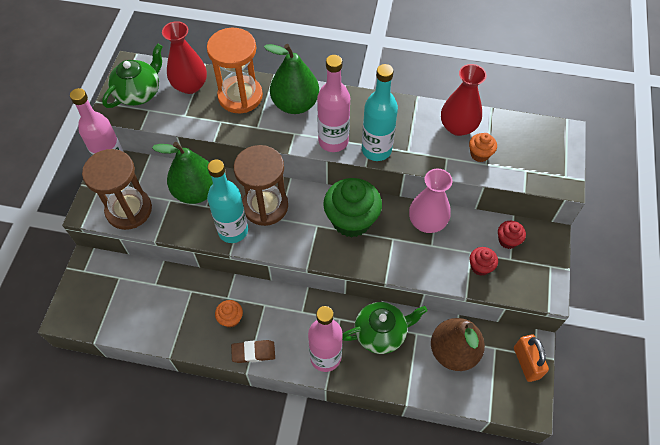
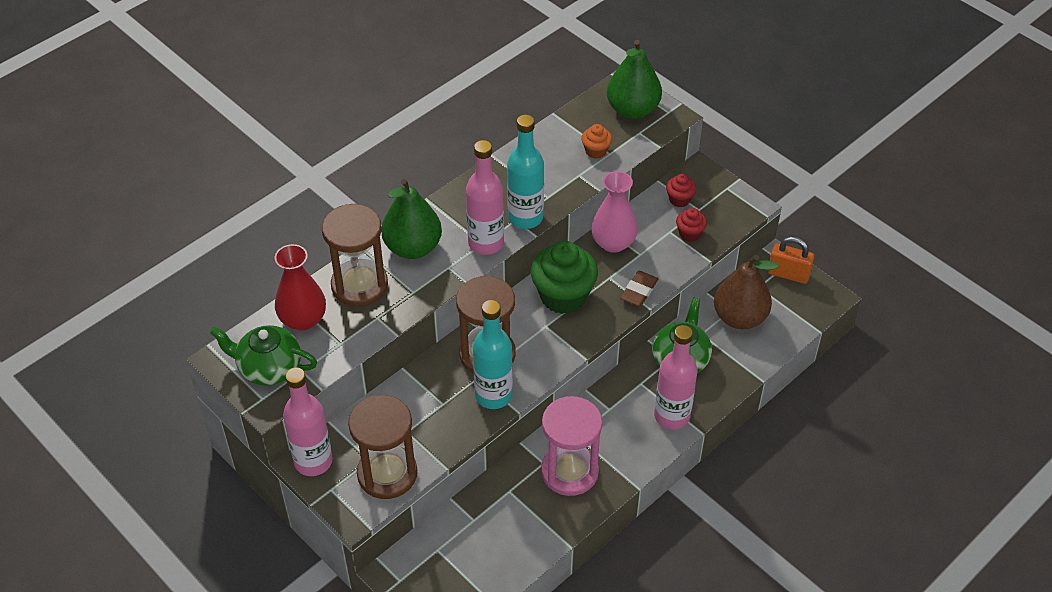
camera: 55 degrees left, 10 degrees down
green teapot [102,43,163,108] -> green teapot turned 60 degrees counterclockwise [210,325,317,386]
green pear [152,142,213,204] -> green pear moved to [607,40,662,119]
orange hourglass [207,28,263,113] -> brown hourglass [322,204,388,307]
orange cupcake [215,300,243,328] -> pink hourglass [541,396,602,496]
brown eraser [231,340,275,363] -> brown eraser moved to [620,271,658,307]
red vase [441,64,487,136] -> none

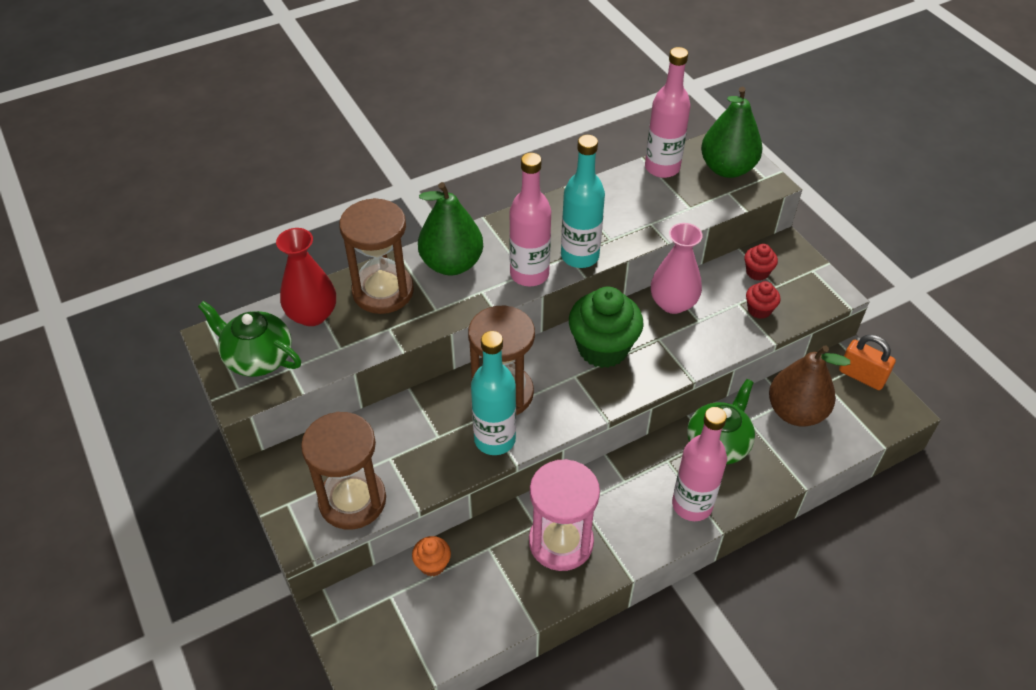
camera: 15 degrees right, 0 degrees up
pink bottle [283,367,333,476] -> pink bottle moved to [645,47,690,178]
orange cupcake [581,124,612,159] -> orange cupcake moved to [412,536,451,576]
brown eraser [620,271,658,307] -> none

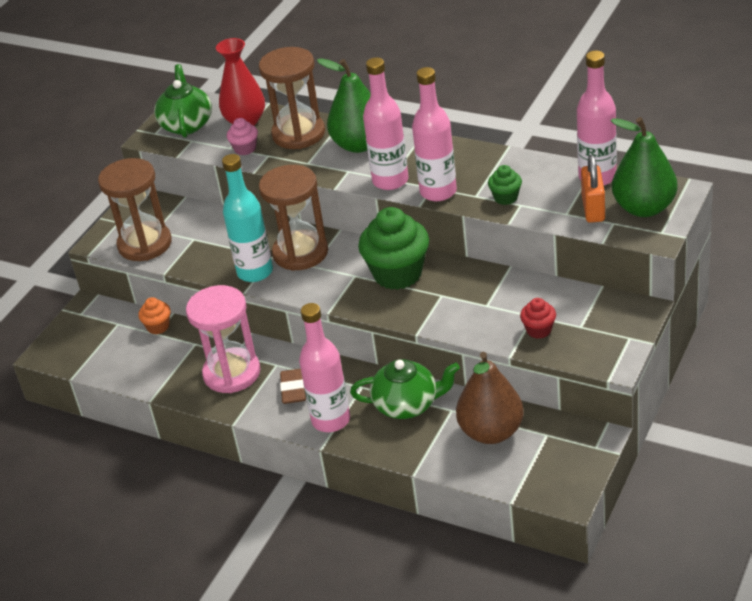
camera: 60 degrees right, 10 degrees down
turquoise bottle [561,135,605,268] -> pink bottle [412,67,457,201]
pink vase [651,223,703,314] -> none
red cupcake [744,244,778,280] -> none
orange padlock [839,335,896,390] -> orange padlock moved to [581,155,605,223]
none -> pink cupcake [227,118,258,155]
none -> brown eraser [280,368,306,404]
none -> green cupcake [488,165,522,205]

